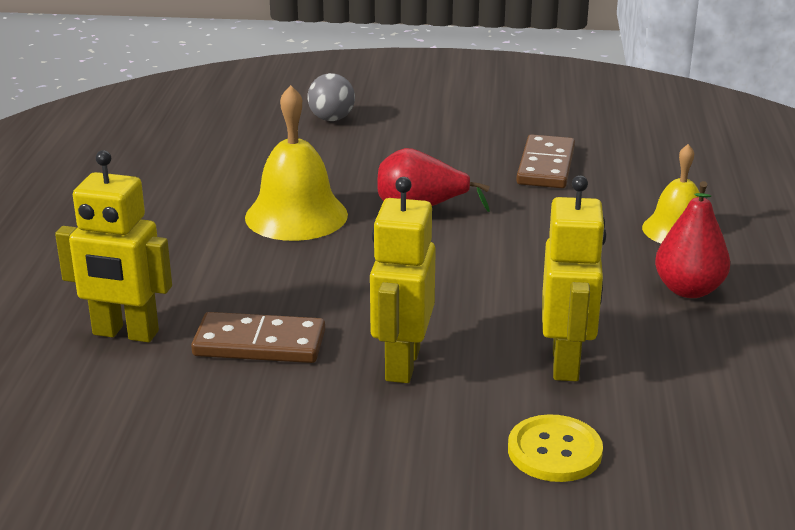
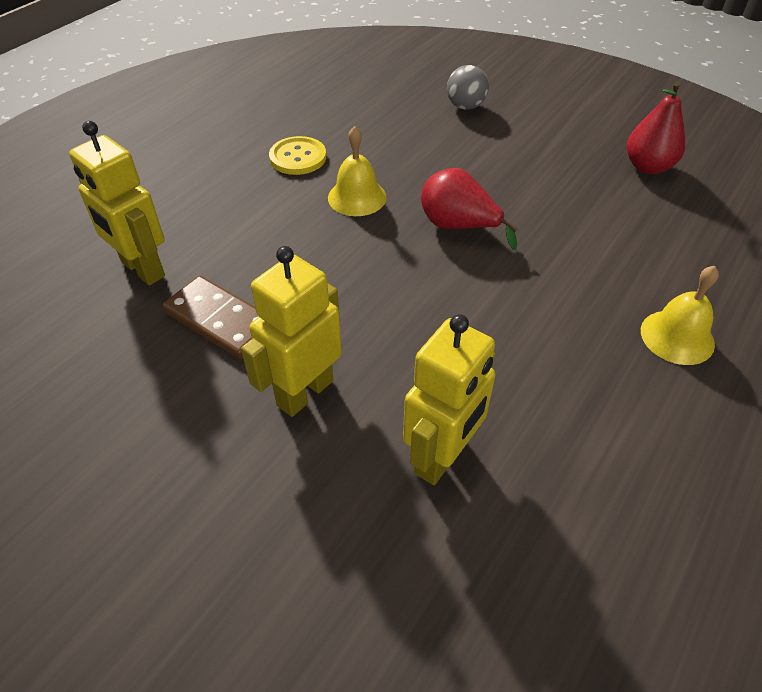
camera: 30 degrees right, 20 degrees up
yellow bell [245,85,348,241] -> yellow bell [328,126,387,216], size x0.66
yellow button [508,414,603,482] -> yellow button moved to [269,136,326,175]
brown domino [516,134,575,188] -> none
red pear [655,181,730,298] -> red pear moved to [627,82,685,174]

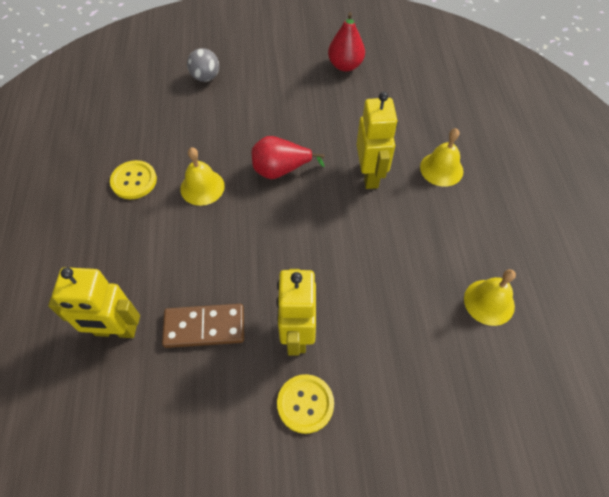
camera: 40 degrees left, 10 degrees up
yellow robot [403,314,496,485] -> yellow robot moved to [357,92,398,189]
none -> yellow button [277,374,334,434]
none -> yellow bell [464,269,516,326]

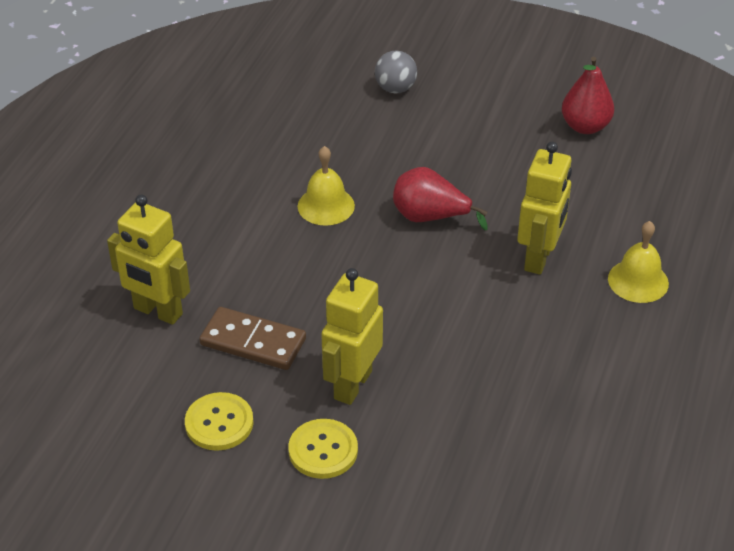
camera: 25 degrees right, 15 degrees down
yellow button [110,160,157,199] -> yellow button moved to [185,392,254,451]
yellow bell [464,269,516,326] -> none

